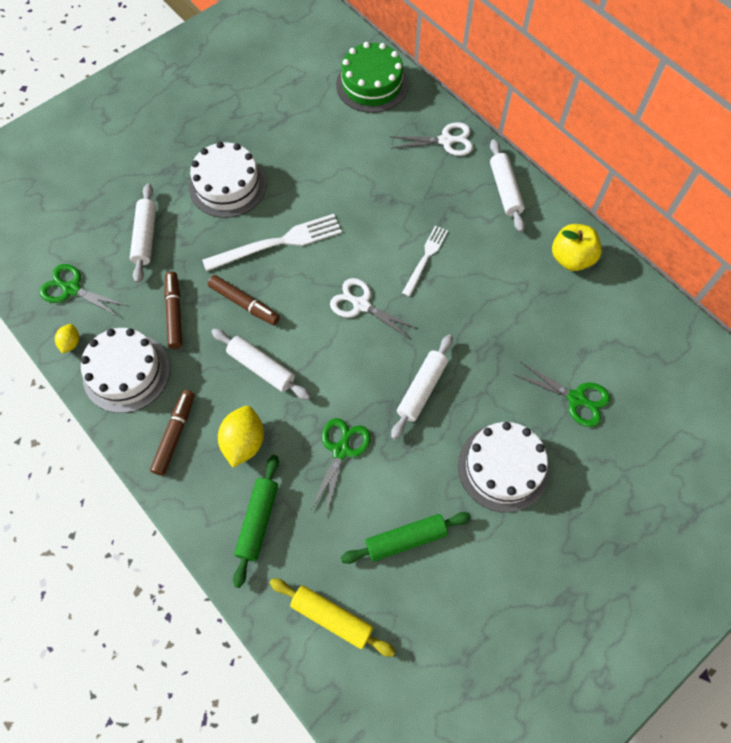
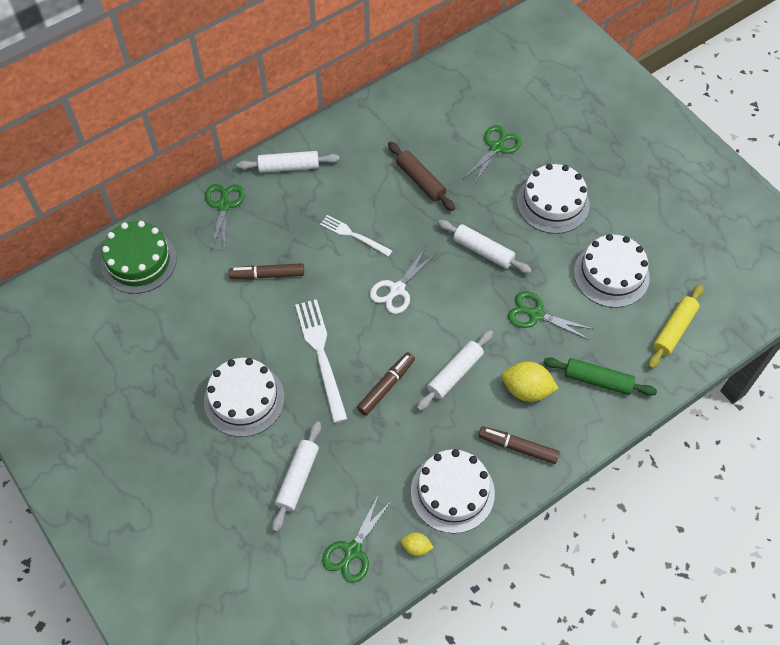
camera: 85 degrees left, 5 degrees down
white rolling pin [130,183,156,283] -> white rolling pin turned 75 degrees counterclockwise [272,421,321,532]
brown marker [164,271,182,349] -> brown marker moved to [229,263,304,279]
green rolling pin [341,512,471,564] -> white cake [574,234,650,308]
white scissors [391,122,473,156] -> green scissors [205,184,245,251]
yellow apple [552,224,602,271] -> none
none -> brown rolling pin [388,142,455,211]

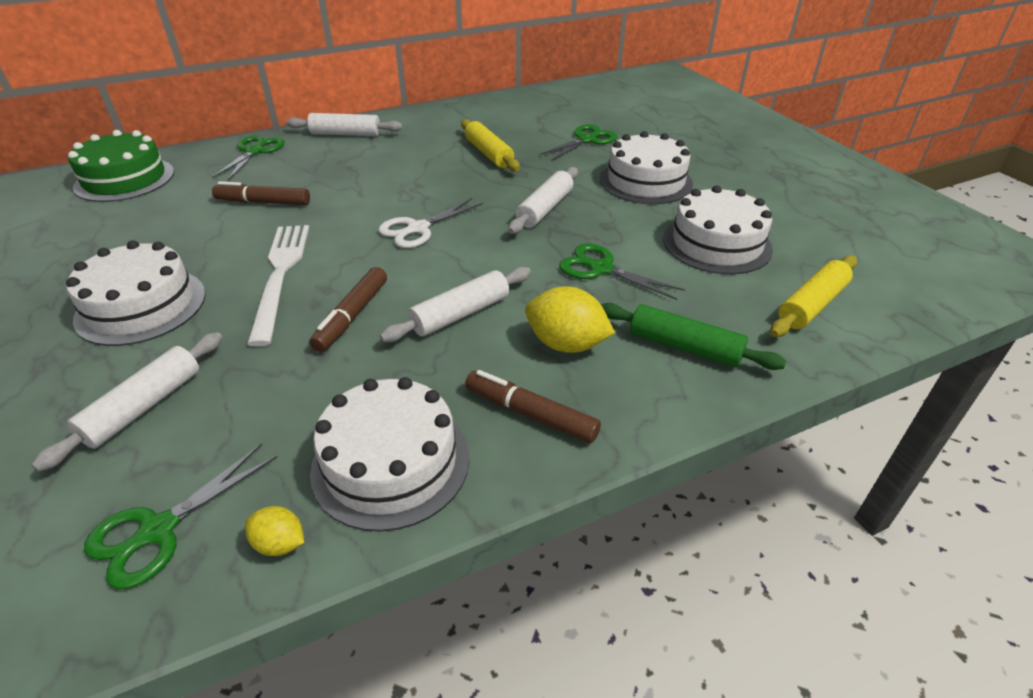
camera: 10 degrees right, 20 degrees down
white fork [320,215,392,257] -> none
brown marker [357,352,415,416] -> brown marker turned 150 degrees clockwise [309,267,387,352]
brown rolling pin [388,142,455,211] -> yellow rolling pin [461,119,520,171]
white rolling pin [438,220,532,274] -> white rolling pin turned 75 degrees clockwise [508,167,578,234]

